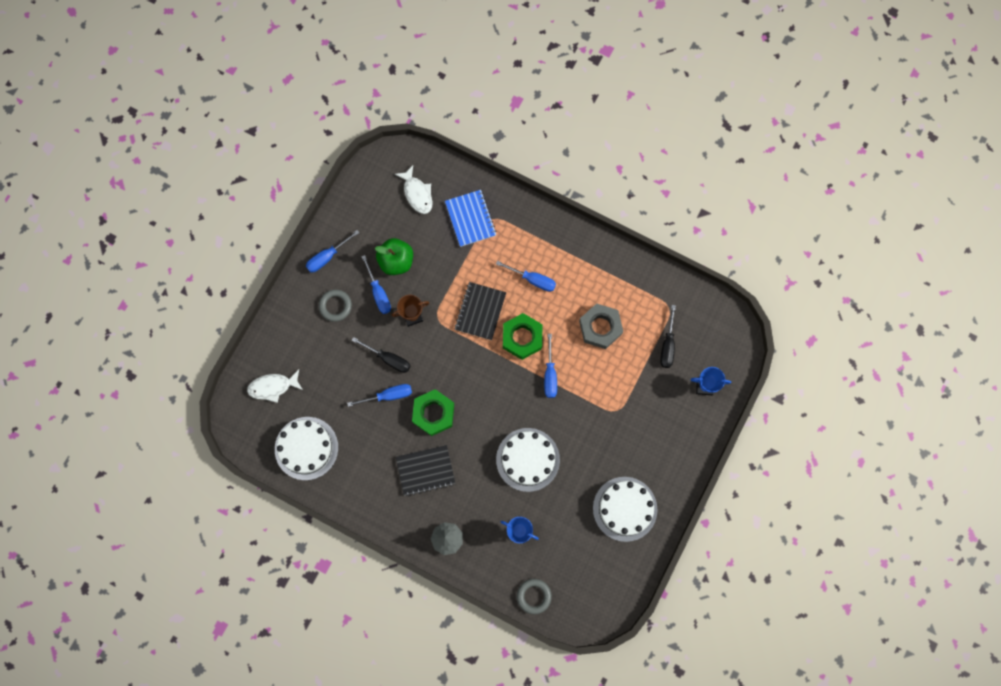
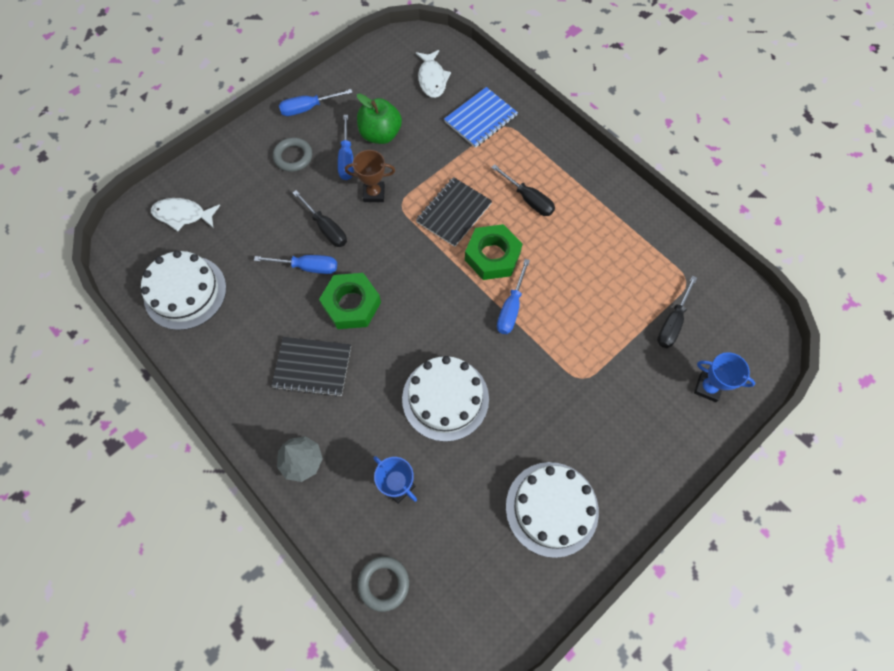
camera: 20 degrees right, 10 degrees down
blue notebook [445,190,497,247] -> blue notebook turned 45 degrees clockwise [444,87,518,148]
blue screwdriver [496,261,556,292] -> black screwdriver [491,164,555,216]
grey nut [579,303,623,349] -> none

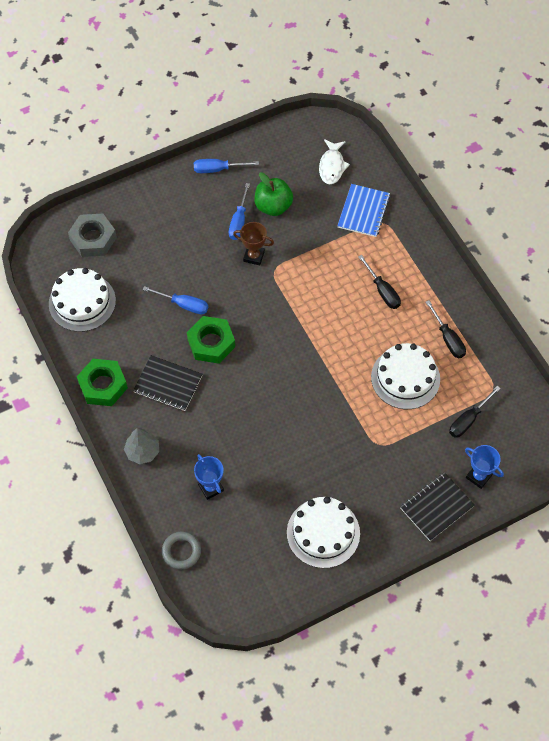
camera: 15 degrees right, 5 degrees down
white fish [151,198,220,231] -> grey nut [68,213,117,257]
grey ring [273,137,312,172] -> none
black screwdriver [293,190,347,247] -> black screwdriver moved to [426,300,466,358]
white cake [402,356,489,442] -> white cake moved to [371,343,440,409]
black notebook [416,177,492,247] -> black notebook moved to [400,472,475,541]
blue notebook [444,87,518,148] -> blue notebook turned 45 degrees counterclockwise [337,184,390,237]
green nut [465,224,522,280] -> green nut moved to [77,359,128,406]
blue screwdriver [497,259,530,334] -> none

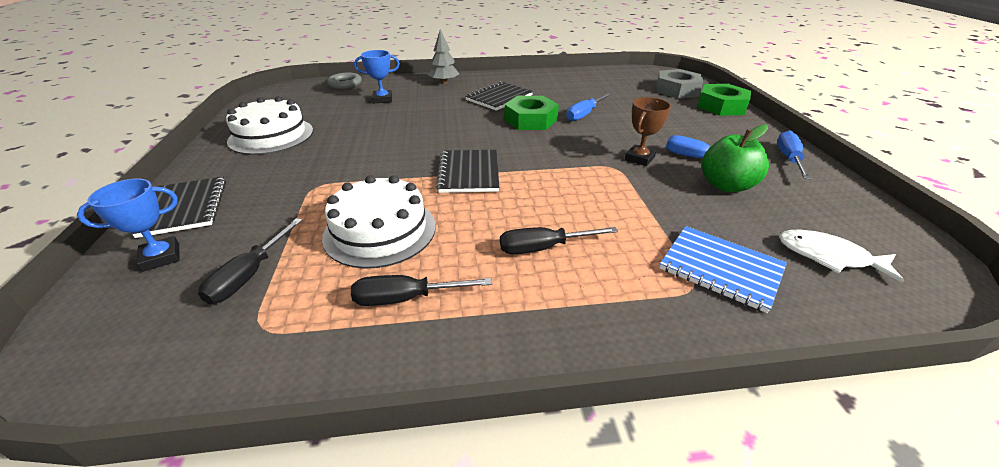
camera: 110 degrees right, 25 degrees down
white cake [49,268,116,332] -> none
green nut [77,359,128,406] -> green nut moved to [698,84,751,116]
black screwdriver [449,386,501,438] -> black screwdriver turned 135 degrees counterclockwise [198,218,303,304]
none -> black notebook [436,150,499,193]

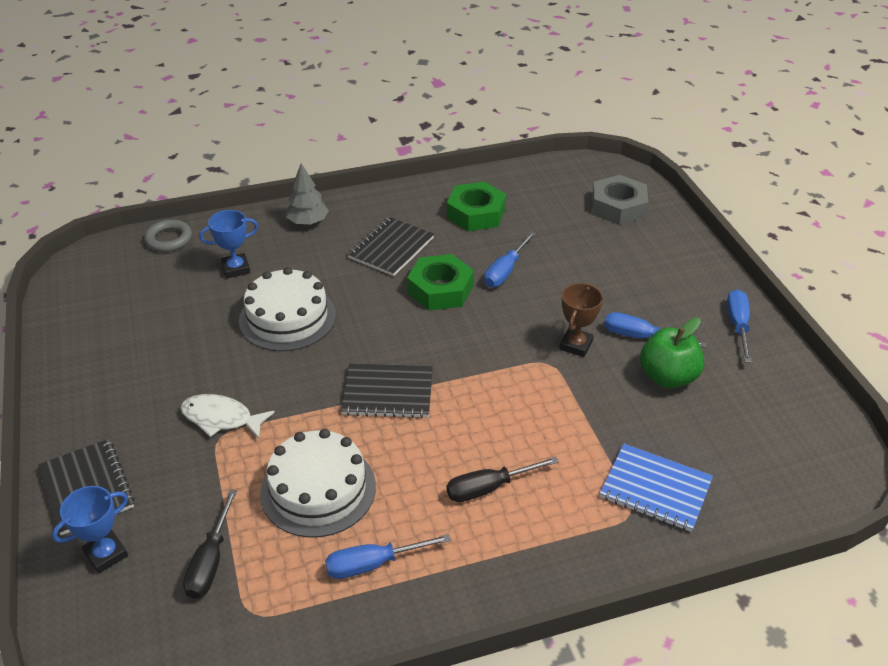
camera: 10 degrees left, 5 degrees up
white cake [226,96,313,155] -> white cake moved to [239,267,336,351]
black screwdriver [351,275,492,306] -> blue screwdriver [325,534,451,579]
black notebook [436,150,499,193] -> black notebook turned 75 degrees counterclockwise [341,363,433,418]
green nut [698,84,751,116] -> green nut moved to [447,181,506,231]
white fish [779,230,904,283] -> white fish moved to [180,394,275,439]

